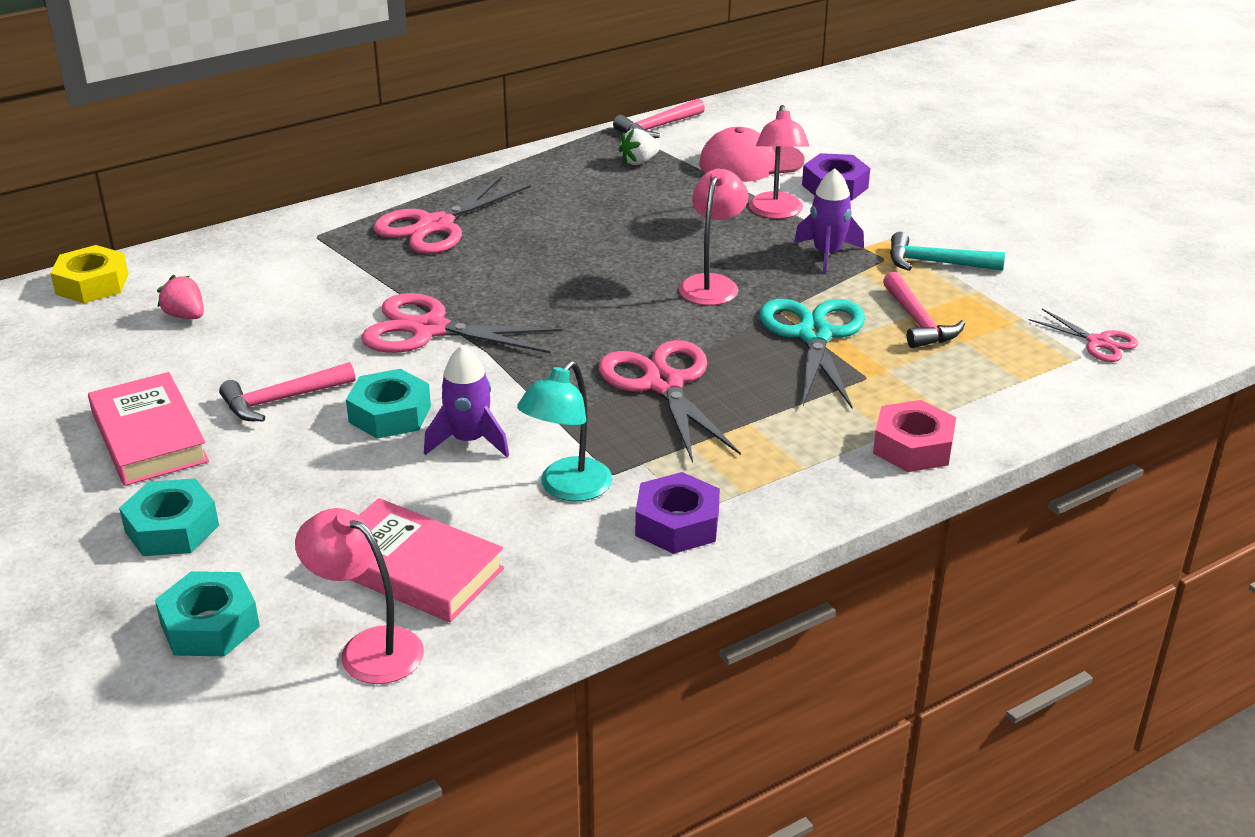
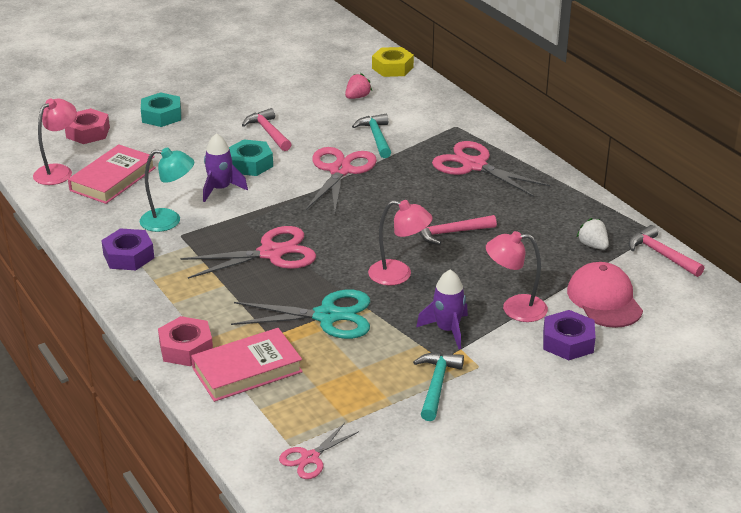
camera: 90 degrees right, 0 degrees up
pink book [88,372,209,486] -> pink book moved to [191,328,303,402]
turquoise nut [155,571,260,656] -> pink nut [65,108,110,144]
turquoise lamp [517,361,612,502] -> turquoise lamp turned 150 degrees clockwise [140,147,194,232]
pink hammer [883,272,965,348] -> pink hammer moved to [419,215,497,245]
none -> turquoise hammer [352,114,391,158]

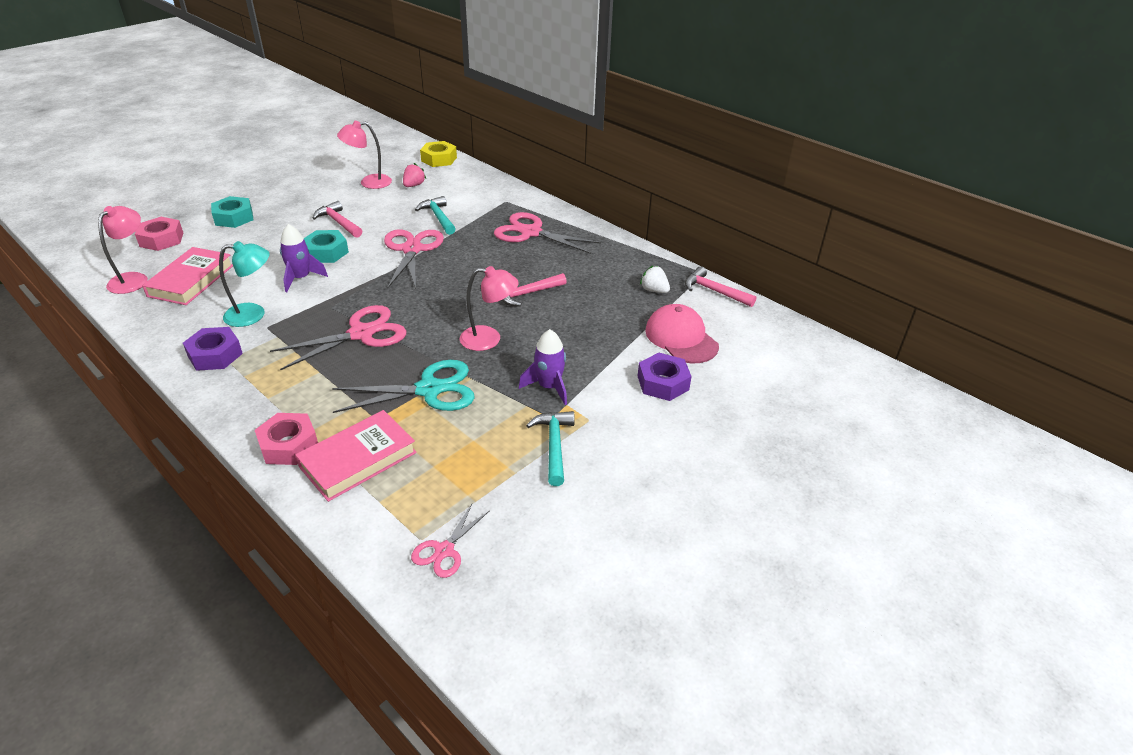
camera: 15 degrees left, 5 degrees up
pink lamp [486,231,548,322] -> pink lamp moved to [337,121,392,189]

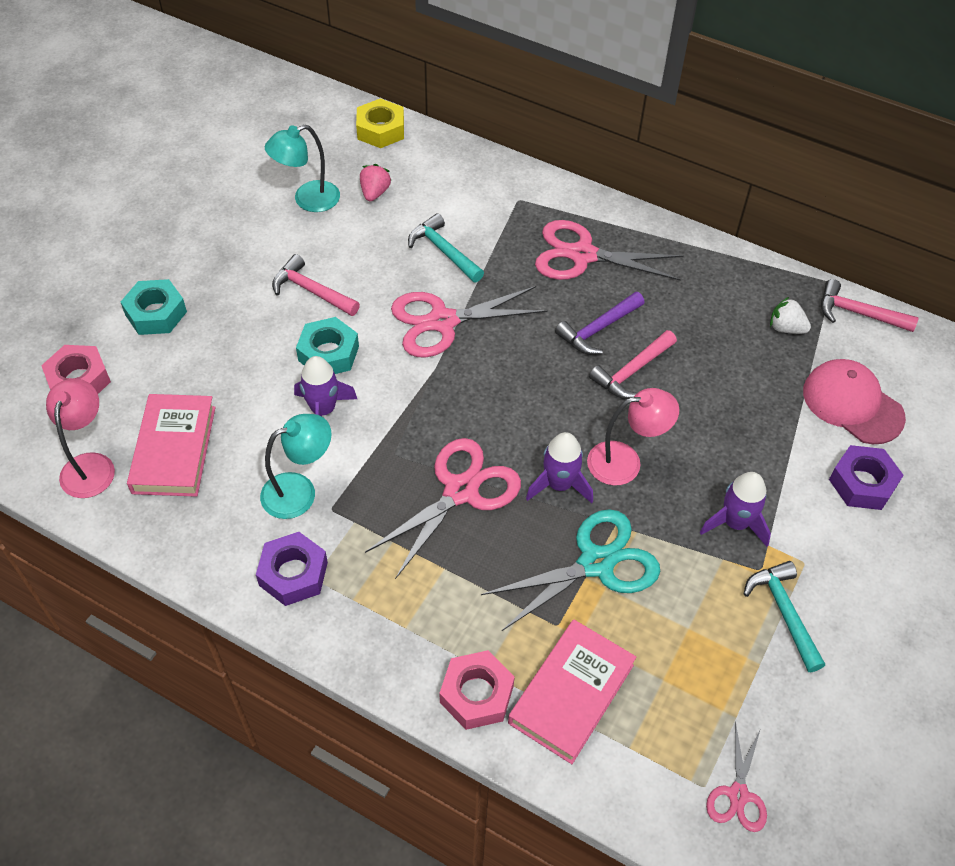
camera: 15 degrees left, 15 degrees up
pink lamp [337,121,392,189] -> turquoise lamp [265,124,340,212]
pink scissors [384,229,444,289] -> pink scissors turned 90 degrees counterclockwise [391,286,547,358]
none -> purple rocket [526,432,593,503]
none -> purple hammer [555,292,645,355]

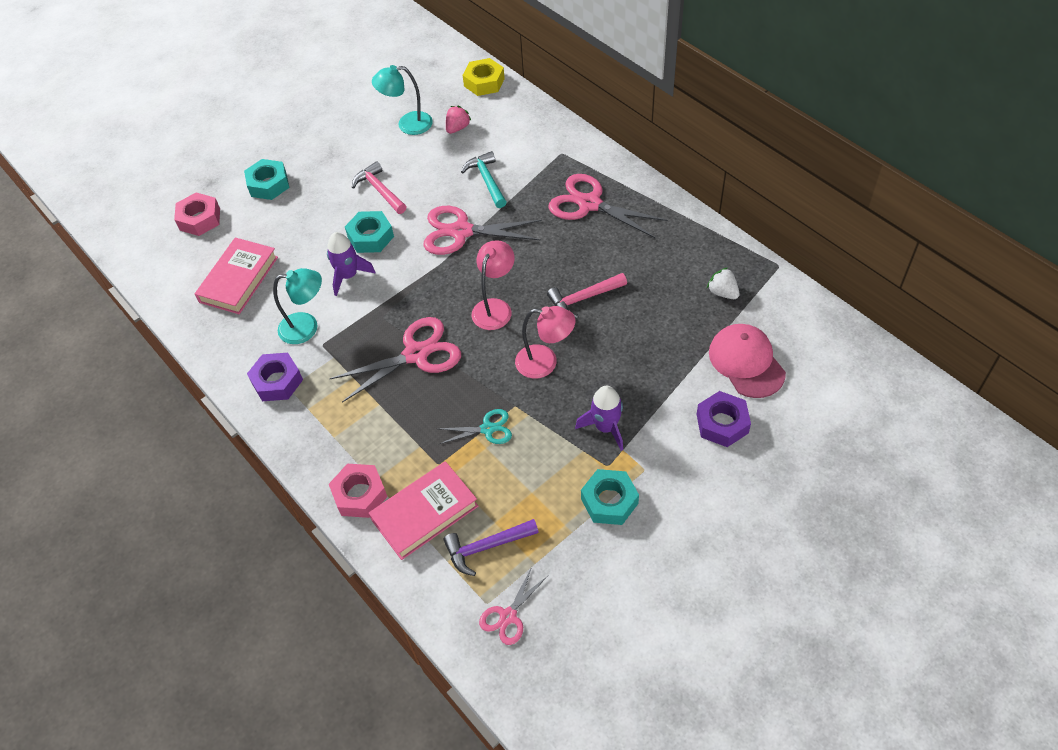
camera: 25 degrees right, 0 degrees up
pink lamp [46,378,115,498] -> pink lamp moved to [472,240,514,330]
turquoise scissors [481,509,660,631] -> turquoise scissors [438,409,512,444], size x0.55
purple rocket [526,432,593,503] -> none
purple hammer [555,292,645,355] -> purple hammer moved to [443,519,539,576]
turquoise hammer [744,561,825,672] -> turquoise nut [581,469,639,525]
pink hammer [821,279,919,332] -> none

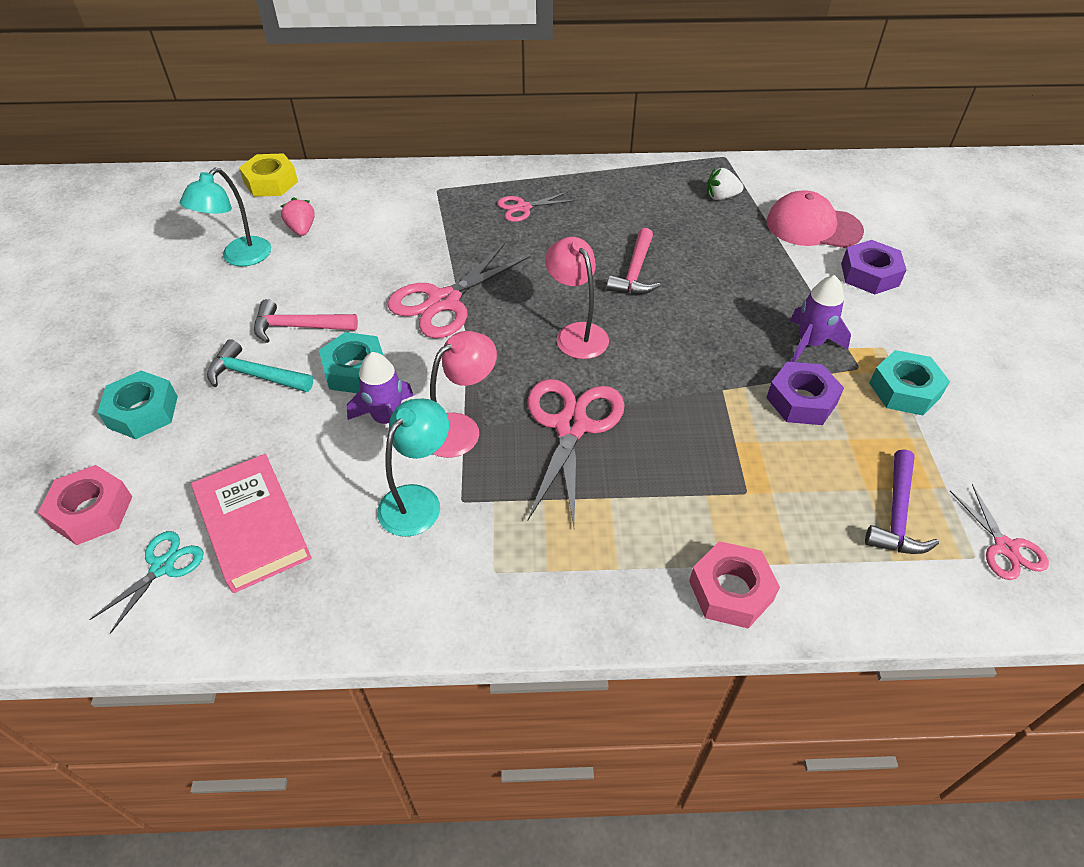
camera: 55 degrees left, 5 degrees down
purple nut [247,353,303,401] -> purple nut moved to [766,362,844,425]
pink book [369,461,478,560] -> none
turquoise scissors [438,409,512,444] -> turquoise scissors moved to [89,531,204,634]
turquoise hammer [461,151,507,208] -> turquoise hammer moved to [207,339,313,392]
pink lamp [515,306,576,379] -> pink lamp moved to [430,331,497,458]
pink scissors [549,174,668,238] -> pink scissors [497,192,575,222], size x0.55

